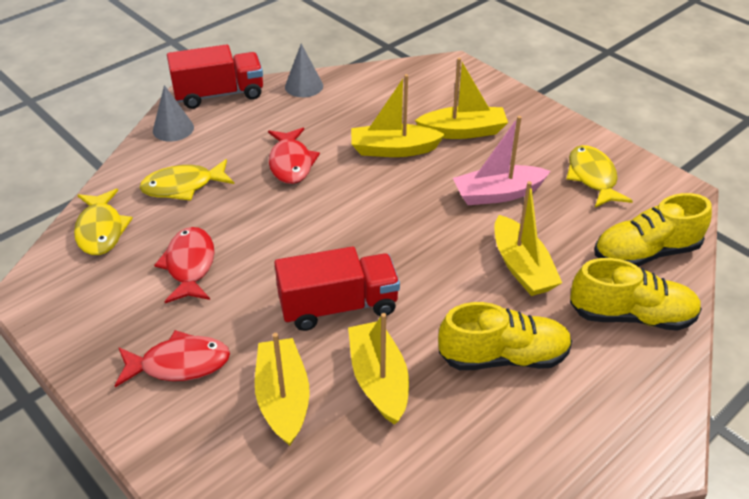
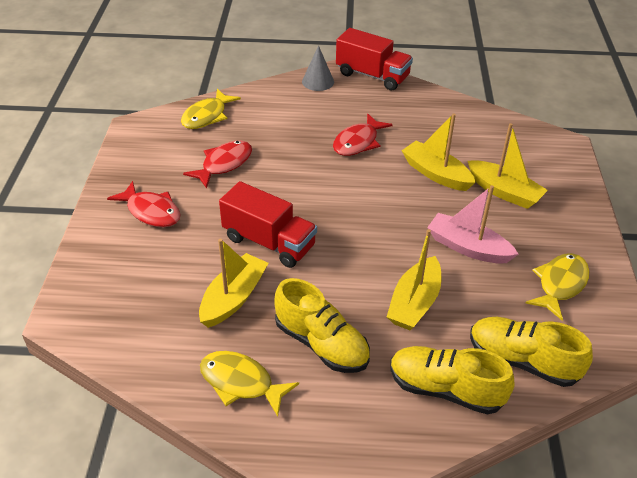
camera: 45 degrees right, 0 degrees up
yellow fish [140,159,234,201] -> yellow fish moved to [200,351,299,417]
yellow boat [255,333,310,446] -> none
grey cone [285,44,323,97] -> none
yellow shoe [570,258,702,331] -> yellow shoe turned 150 degrees clockwise [390,346,514,414]

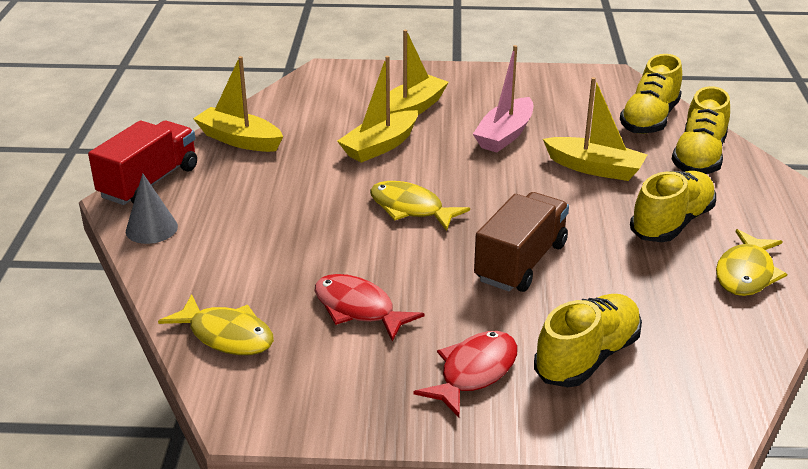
camera: 90 degrees left, 10 degrees down
yellow boat [199,239,268,328] -> yellow boat moved to [193,56,283,152]
red truck [219,181,317,268] -> brown truck [474,192,569,292]
red fish [333,113,393,156] -> none
yellow fish [526,253,589,320] -> yellow fish moved to [370,181,470,231]
none -> yellow shoe [534,294,642,387]

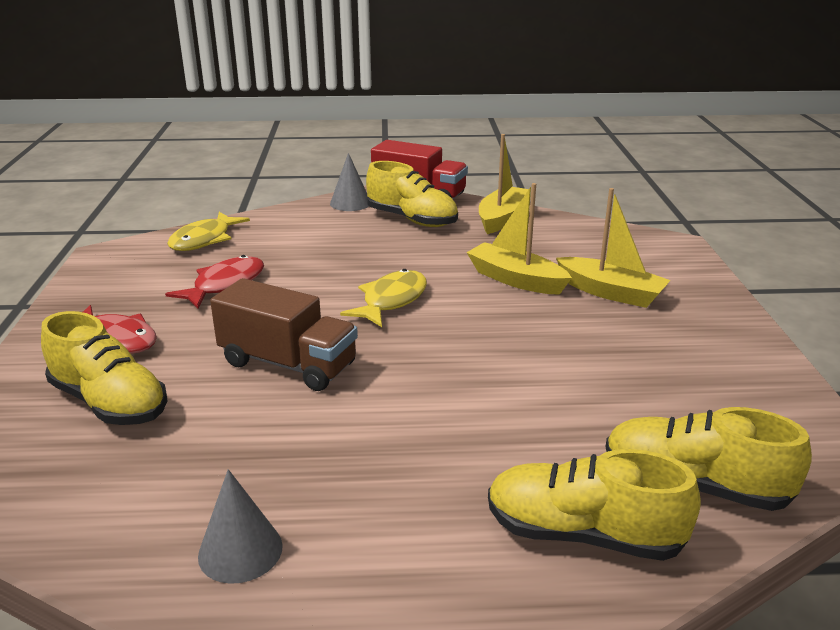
camera: 85 degrees right, 5 degrees down
pink boat [473,45,533,152] -> none
yellow boat [543,77,647,181] -> none
yellow shoe [630,171,716,242] -> yellow shoe moved to [366,161,458,227]
yellow fish [716,229,787,296] -> grey cone [198,469,283,584]

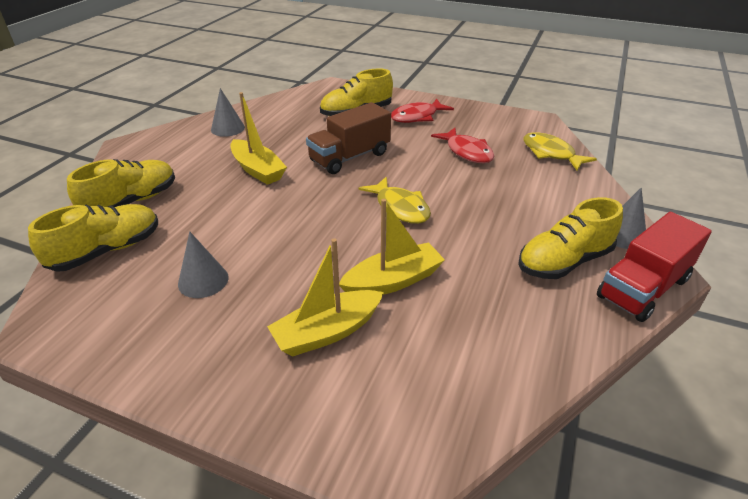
camera: 115 degrees right, 10 degrees up
yellow boat [479,134,529,234] -> yellow boat moved to [230,92,287,185]
none -> grey cone [178,231,229,298]

